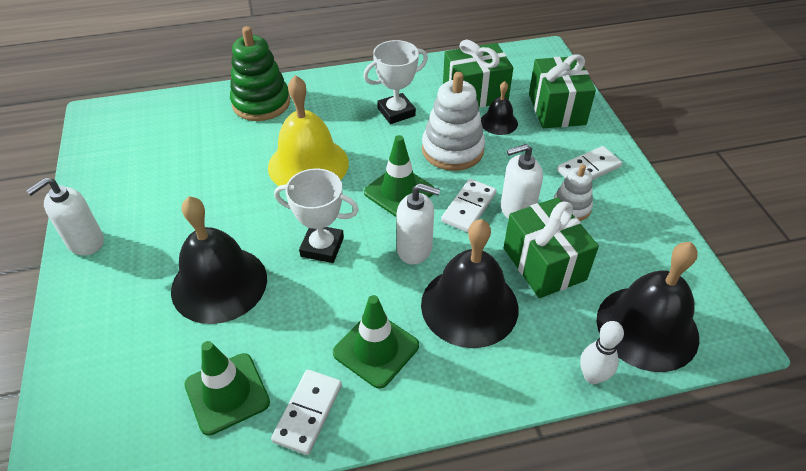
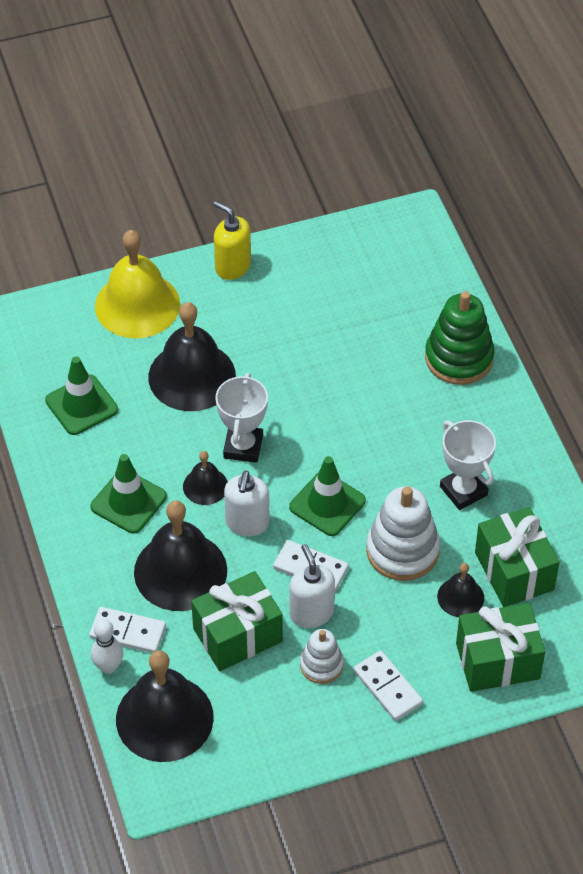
camera: 85 degrees right, 5 degrees up
white soap dispenser [26,177,104,256] -> yellow soap dispenser [213,201,251,280]
yellow bell [268,75,349,186] -> yellow bell moved to [95,230,180,338]
white domino [271,370,342,455] -> white domino moved to [89,607,166,653]
none -> black bell [183,451,228,505]

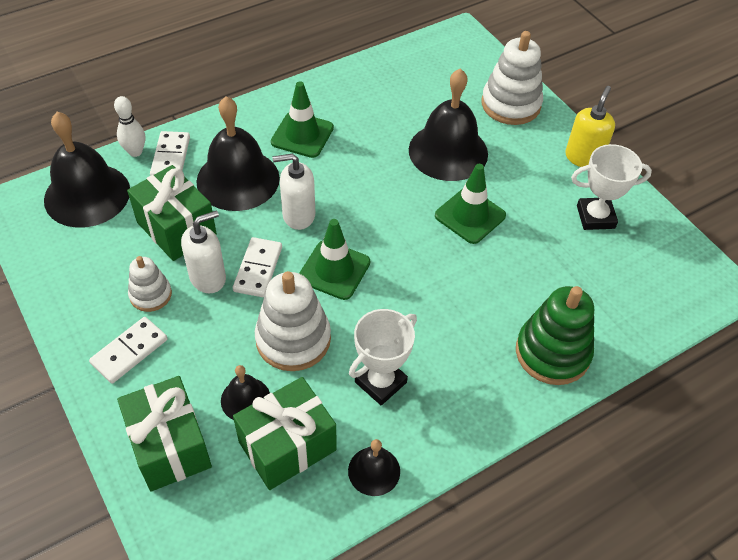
camera: 75 degrees right, 0 degrees up
green traffic cone [45,356,118,435] -> green traffic cone moved to [435,164,506,244]
yellow bell [95,230,180,338] -> white stacking toy [482,31,543,125]
black bell [183,451,228,505] -> black bell moved to [348,439,400,496]
white trophy [215,373,268,463] -> white trophy moved to [571,144,652,230]

